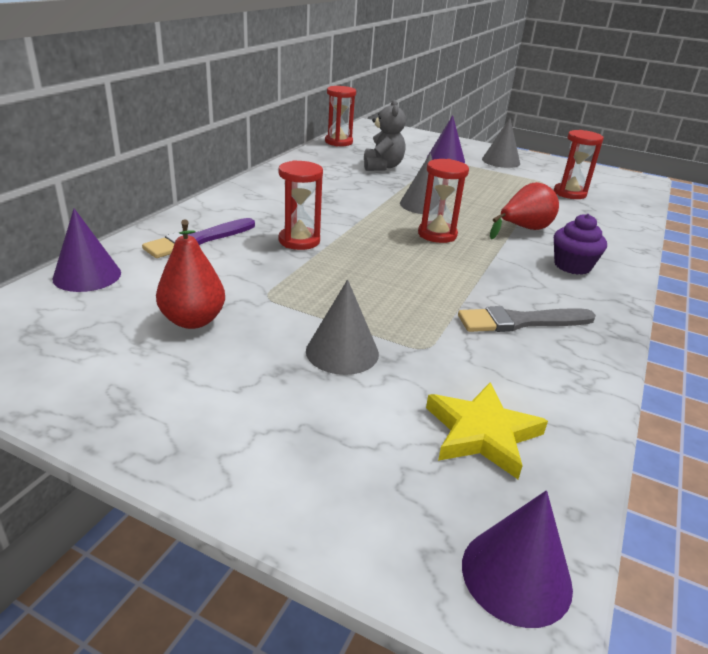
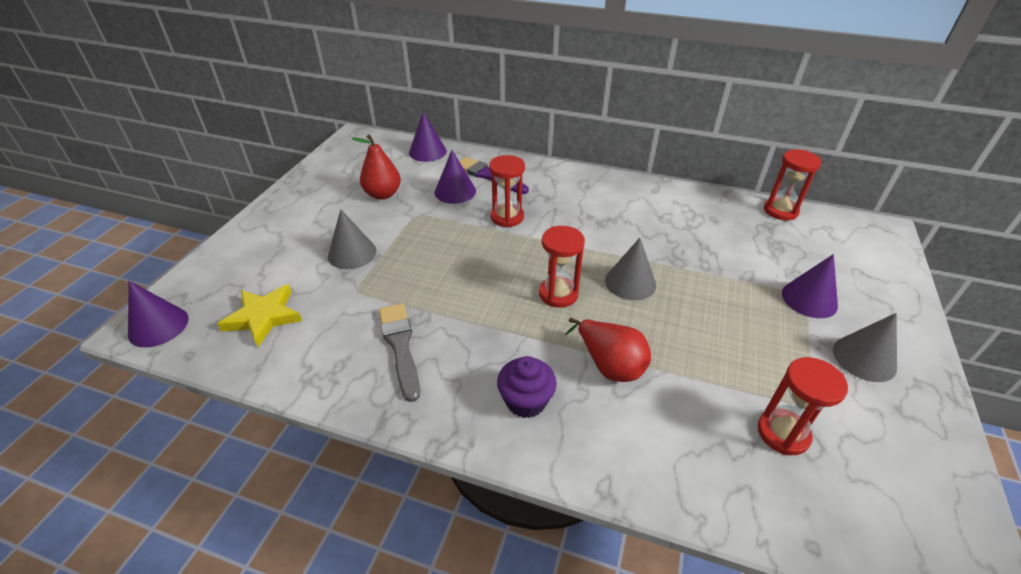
camera: 85 degrees right, 10 degrees up
grey teddy bear [364,99,406,171] -> none
none -> purple cone [435,150,476,204]

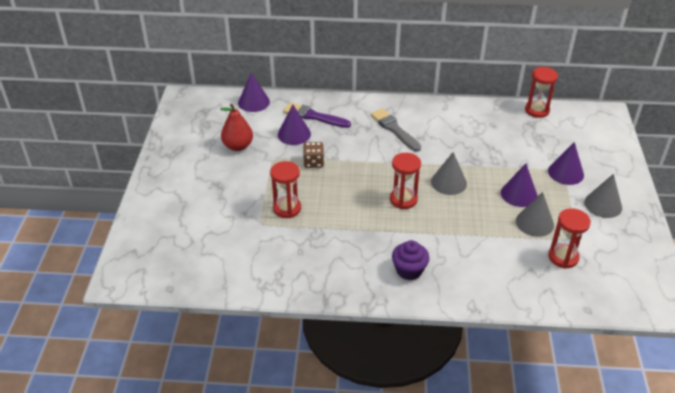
camera: 15 degrees left, 0 degrees up
purple cone [128,281,188,347] -> purple cone moved to [501,164,538,207]
yellow star [217,284,302,347] -> none
grey cone [328,209,376,269] -> grey cone moved to [516,192,554,237]
grey brush [379,303,420,402] -> grey brush moved to [371,108,421,152]
red hourglass [489,155,525,227] -> red hourglass moved to [270,161,301,218]
red pear [565,318,651,382] -> none
none -> brown dice [303,142,324,168]

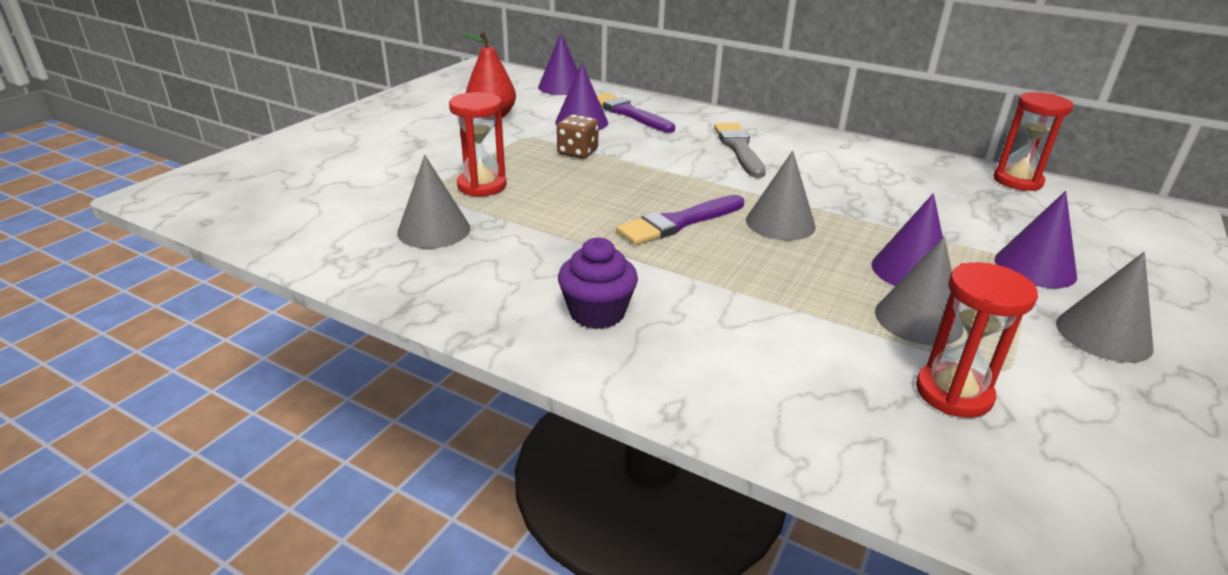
camera: 25 degrees right, 10 degrees down
red hourglass [390,153,421,209] -> purple brush [616,195,744,245]
none -> grey cone [397,155,471,249]

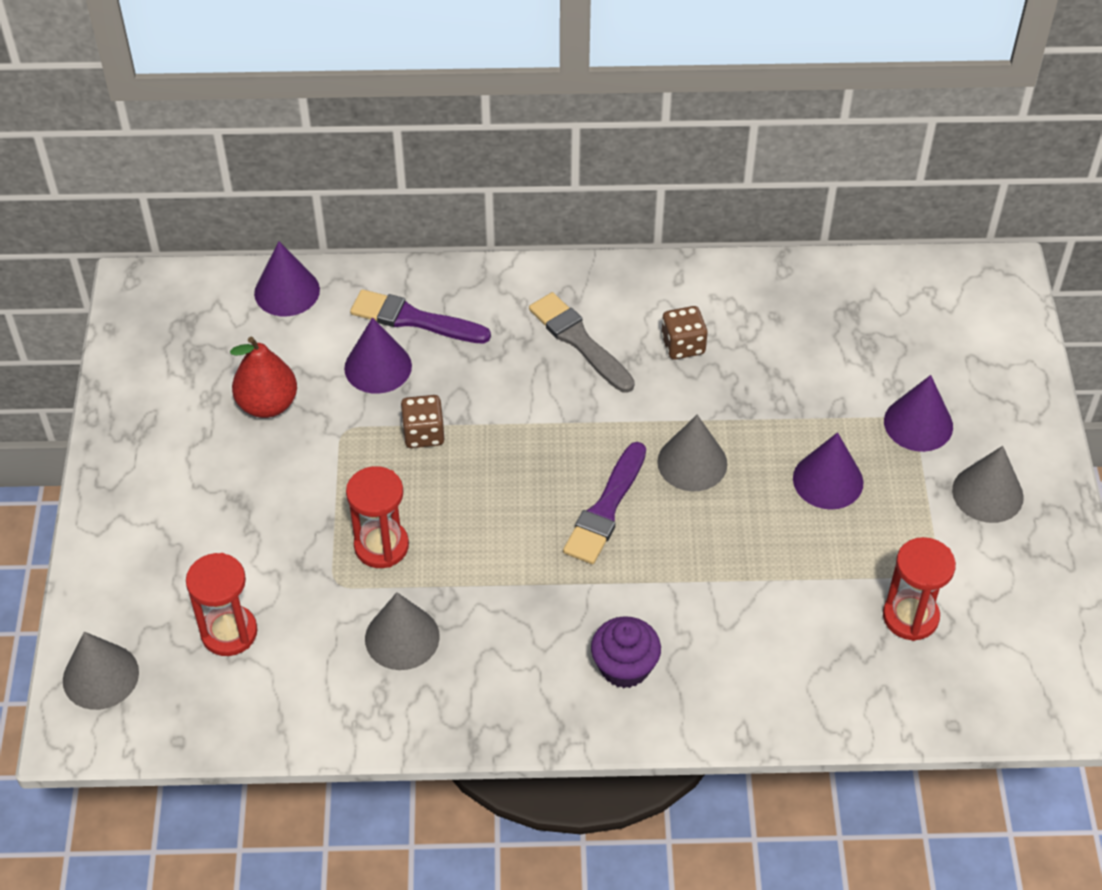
camera: 30 degrees left, 20 degrees up
grey cone [875,237,963,345] -> grey cone moved to [63,632,139,710]
red hourglass [993,92,1074,191] -> red hourglass moved to [186,553,257,656]
none -> brown dice [661,306,707,360]

